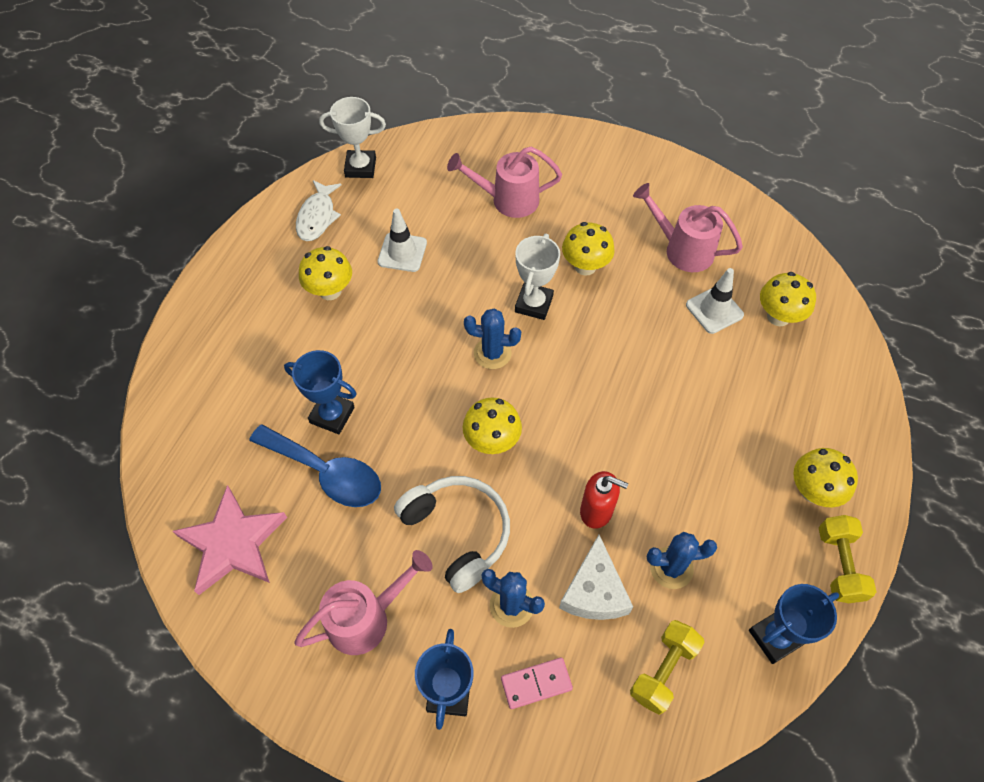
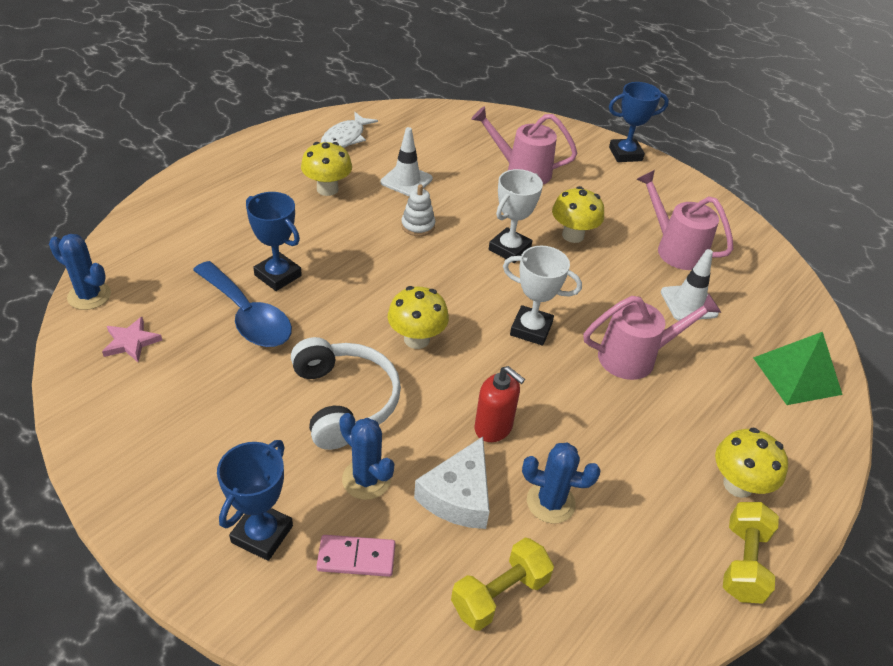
camera: 15 degrees right, 15 degrees down
pink star [173,485,287,595] -> pink star [102,317,162,362], size x0.51
pink watering can [294,550,433,655] -> pink watering can moved to [584,293,721,380]
white trophy [319,97,386,178] -> white trophy moved to [503,246,582,346]
blue cactus [464,309,521,369] -> blue cactus moved to [49,234,111,310]
blue trophy [749,584,839,664] -> blue trophy moved to [609,82,669,162]
yellow mushroom [760,272,816,326] -> none
none -> white stacking toy [401,184,435,236]
none -> green pyramid [753,332,843,405]

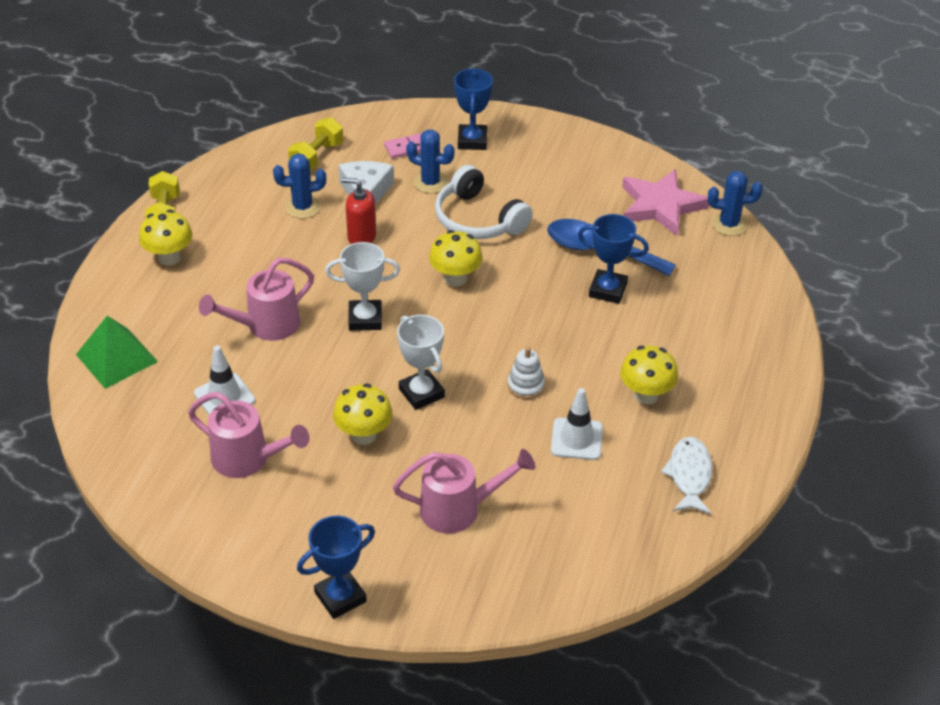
camera: 160 degrees right, 0 degrees up
pink star [102,317,162,362] -> pink star [622,169,709,236], size x1.96
white trophy [489,169,543,263] -> white trophy turned 45 degrees counterclockwise [397,315,445,410]

